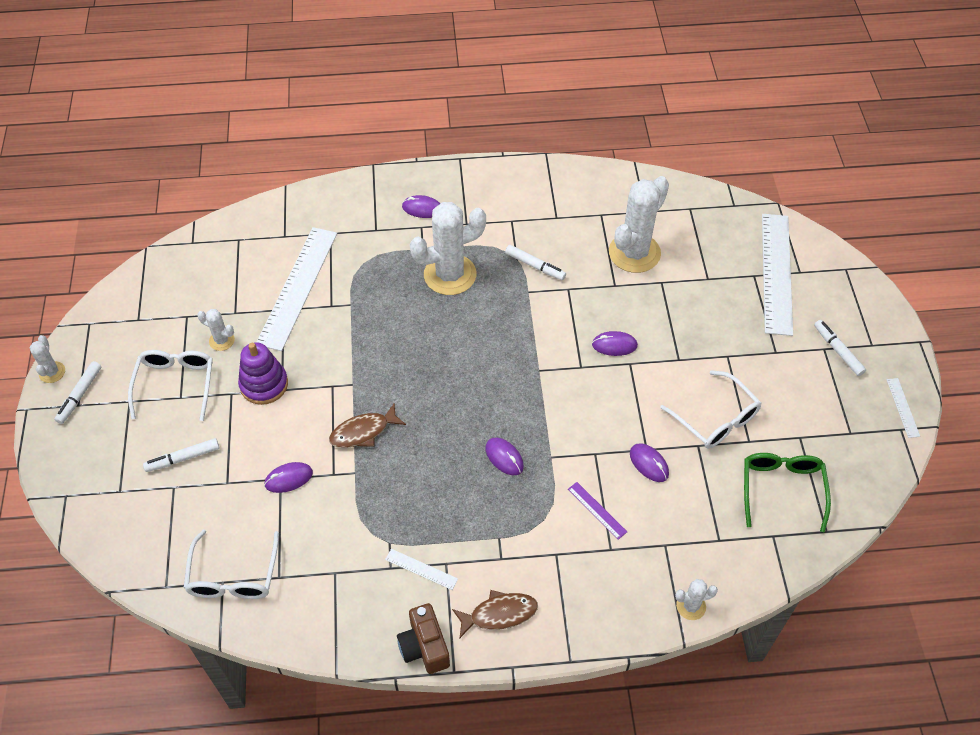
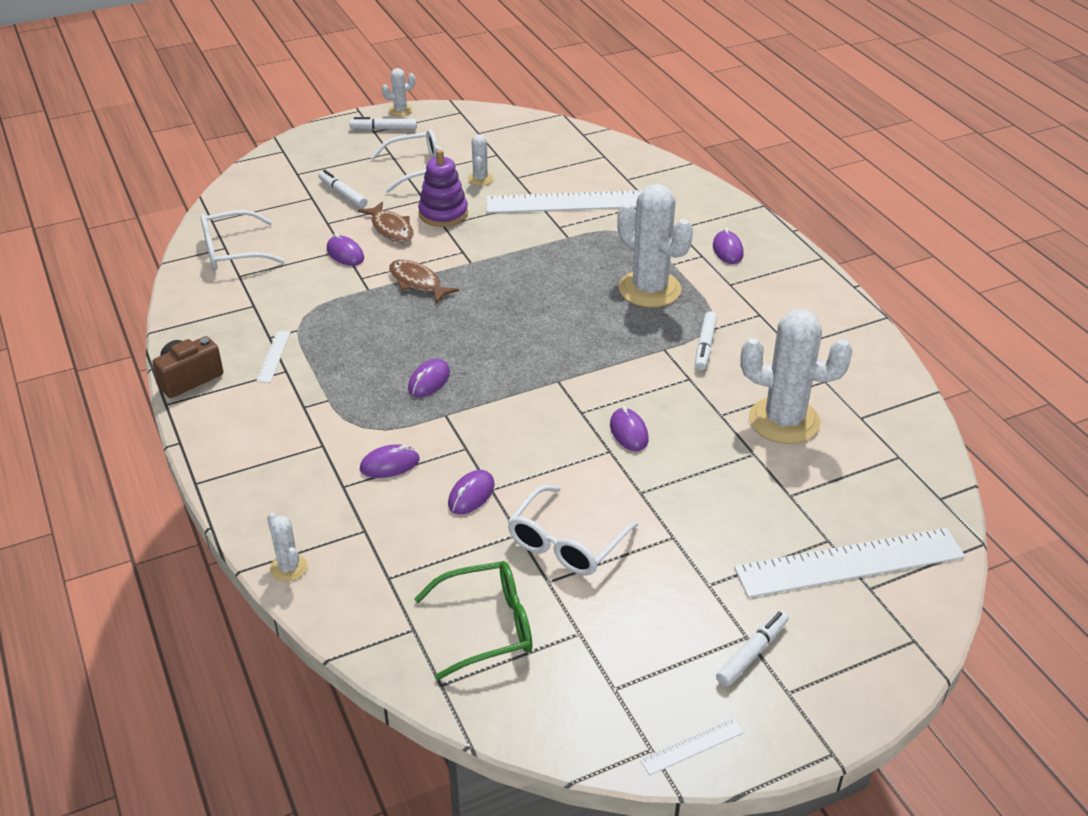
camera: 70 degrees right, 15 degrees down
brown fish [452,590,538,639] -> brown fish moved to [358,202,413,243]
purple ruler [568,482,627,540] -> purple mouse [360,444,420,478]

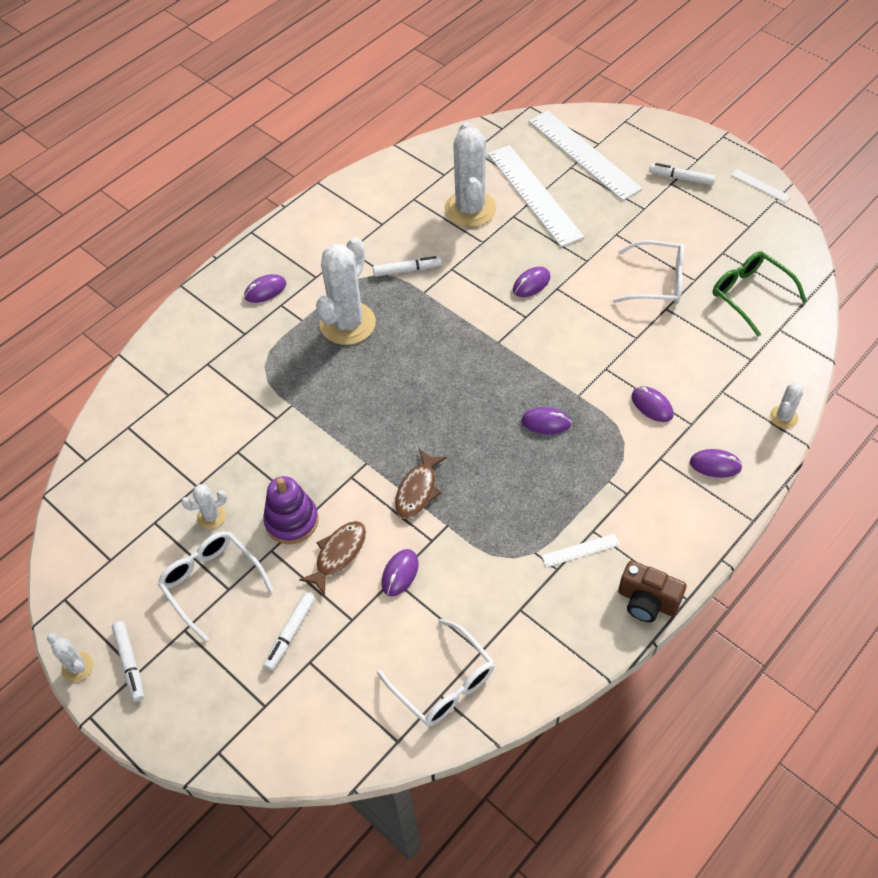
camera: 110 degrees left, 15 degrees up
purple mouse [448,470,495,514] -> purple mouse moved to [690,449,743,478]
white ruler [486,190,643,213] -> white ruler moved to [487,145,584,247]

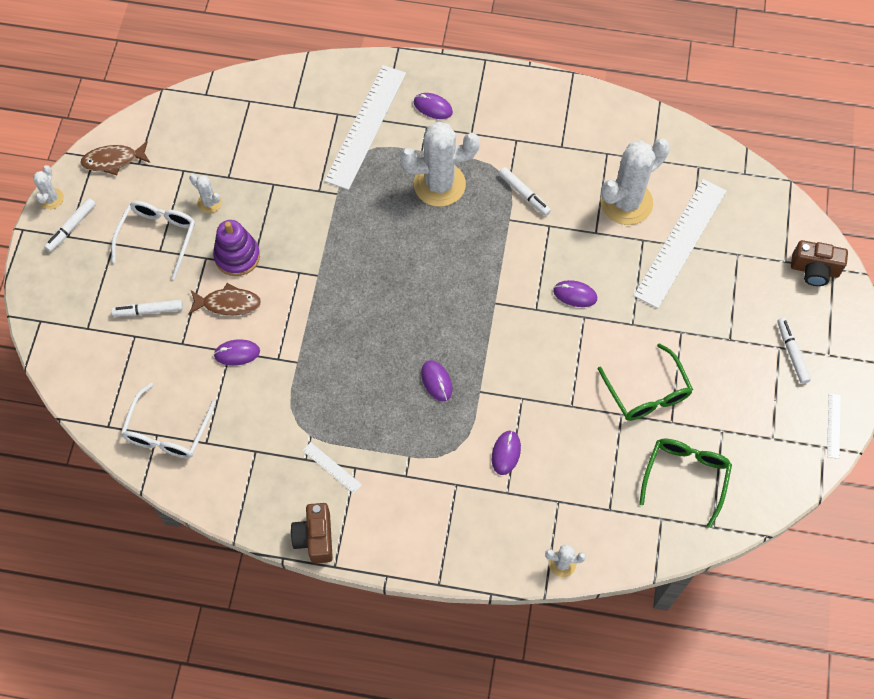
camera: 55 degrees right, 10 degrees up
brown fish [395,449,447,519] -> brown fish moved to [80,141,150,175]
white ruler [529,111,642,201] -> white ruler moved to [324,65,406,190]
white glasses [613,240,684,305] -> green glasses [598,343,693,421]
purple mouse [690,449,743,478] -> none
none -> brown camera [791,240,848,286]

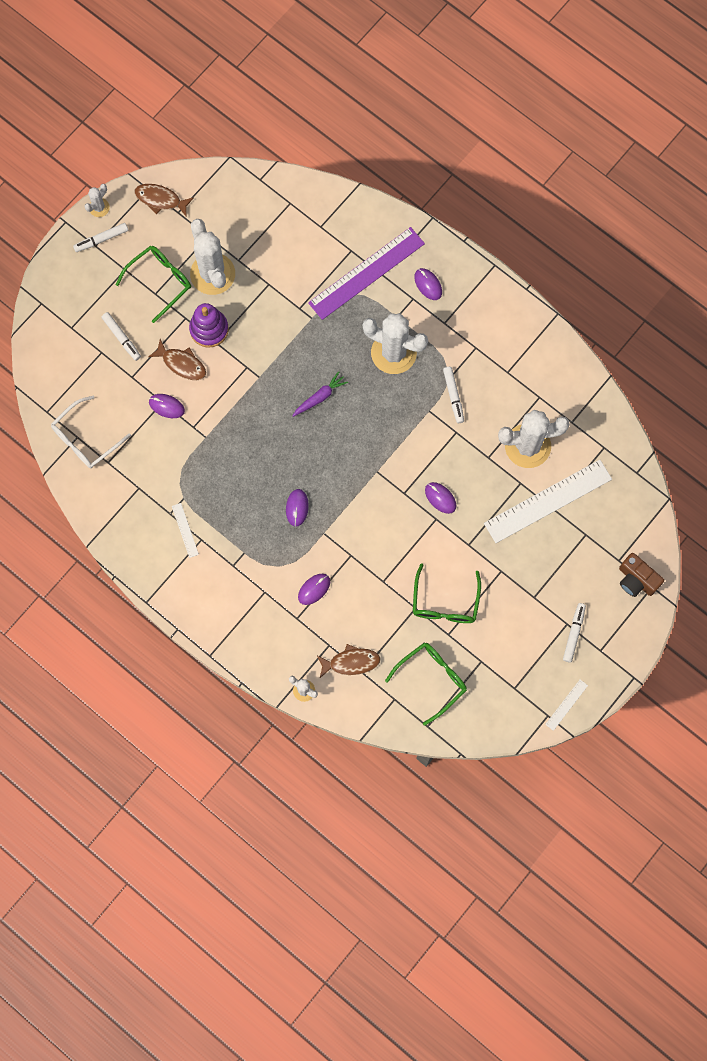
camera: 30 degrees right, 10 degrees up
white glasses [111,201,195,279] -> green glasses [116,246,191,323]
white marker [112,300,183,317] -> white marker turned 150 degrees counterclockwise [102,312,141,361]
white cactus [189,174,222,213] -> white cactus [190,219,235,295], size x2.16
brown camera [291,503,333,564] -> none
white ruler [324,65,406,190] -> purple ruler [308,227,425,320]
none -> purple carrot [293,371,348,417]
none -> brown fish [317,644,381,678]

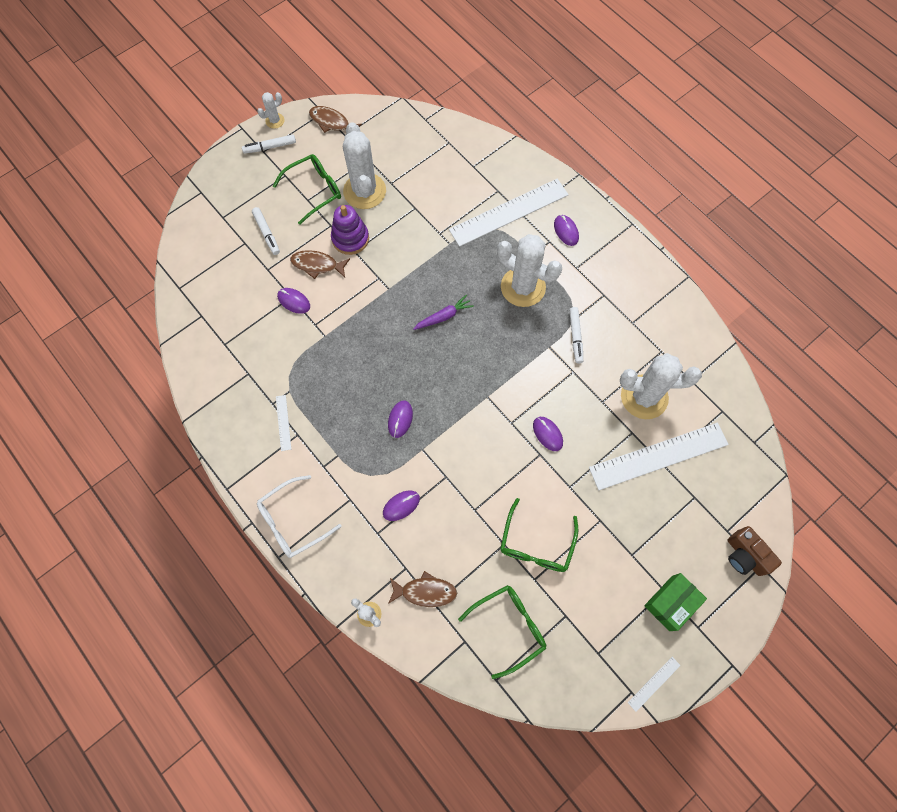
camera: 10 degrees right, 5 degrees down
white glasses [51,395,131,468] -> white glasses moved to [257,475,342,558]
brown fish [148,339,206,380] -> brown fish turned 150 degrees clockwise [290,250,350,279]
purple ruler [308,227,425,320] -> white ruler [449,179,569,247]
white marker [563,603,586,662] -> green box [644,573,707,631]

